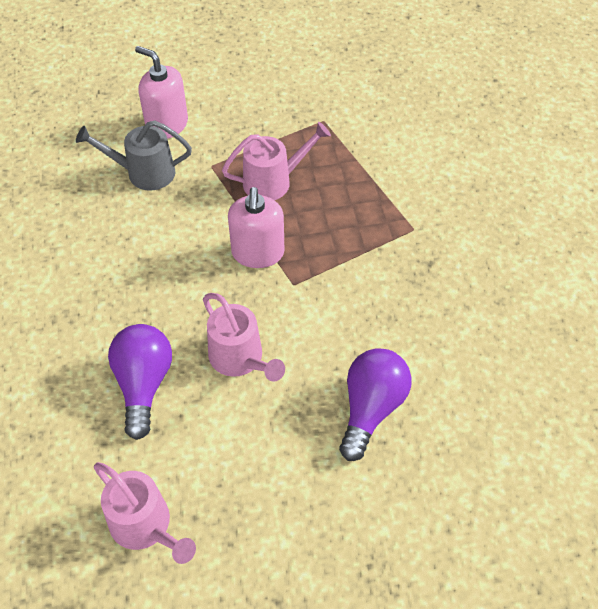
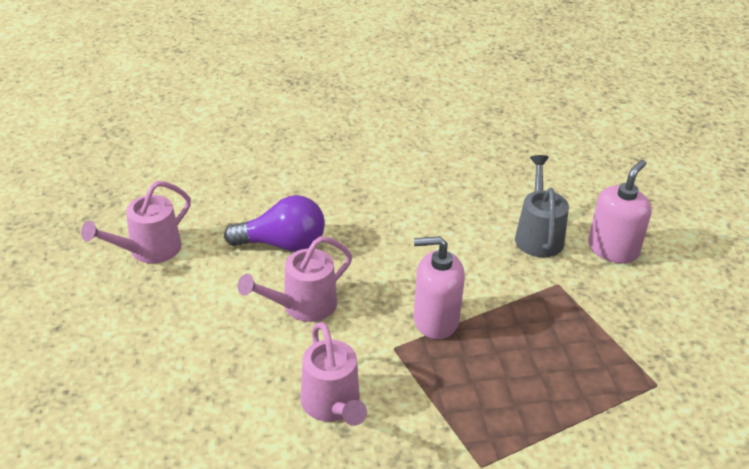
camera: 90 degrees right, 15 degrees down
pink watering can [222,122,331,200] -> pink watering can moved to [300,322,367,426]
purple light bulb [339,348,412,461] -> none

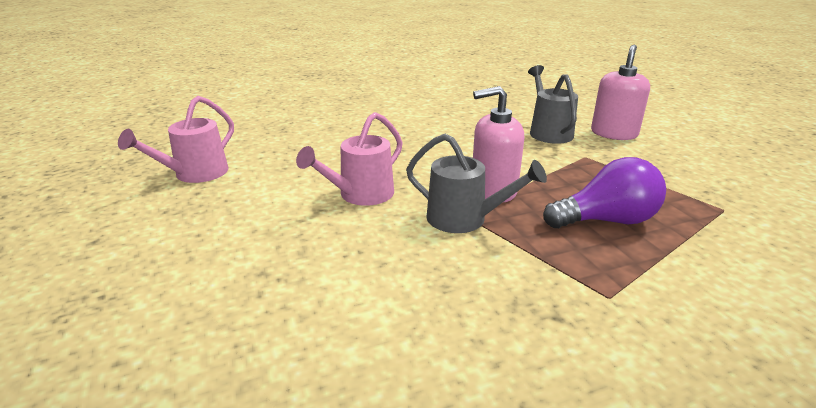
camera: 10 degrees left, 10 degrees down
purple light bulb [224,195,325,252] -> purple light bulb moved to [543,157,666,228]
pink watering can [300,322,367,426] -> none
none -> grey watering can [406,134,547,233]

